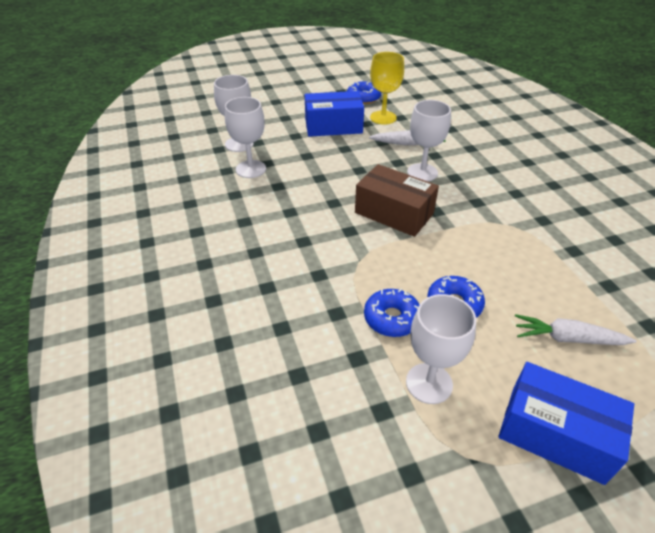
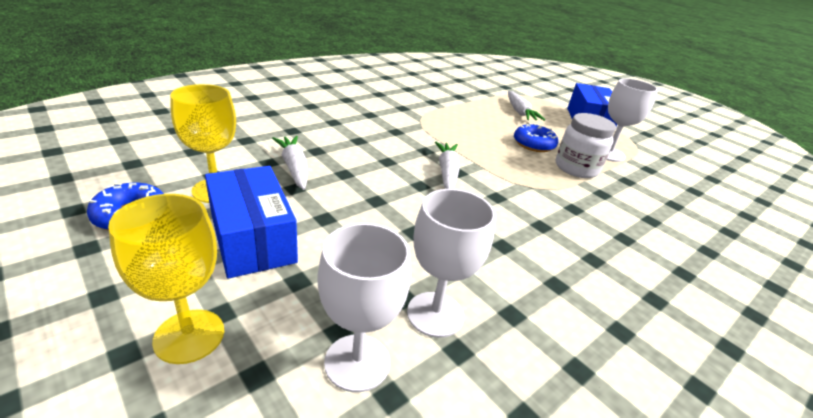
camera: 115 degrees left, 10 degrees down
brown box [355,164,439,237] -> white carrot [435,141,460,189]
blue donut [364,289,420,337] -> white jar [556,113,616,178]
white goblet [407,100,451,181] -> none
none -> yellow goblet [108,194,224,364]

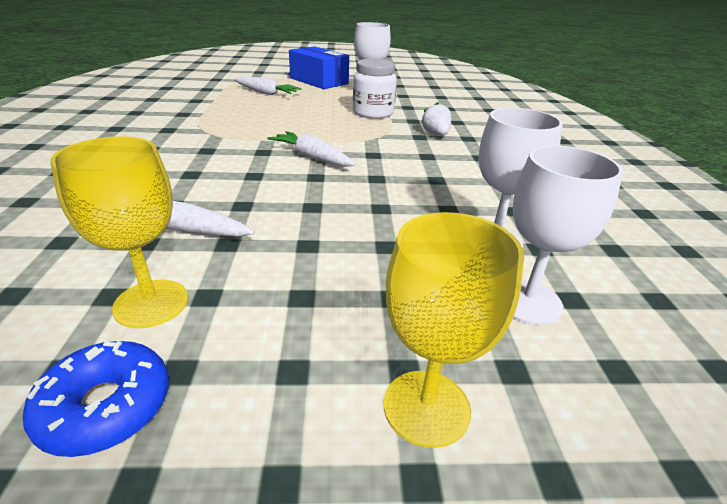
camera: 50 degrees left, 0 degrees up
blue box [205,166,298,279] -> none
blue donut [514,123,558,152] -> none
none -> white strawberry [421,102,451,136]

